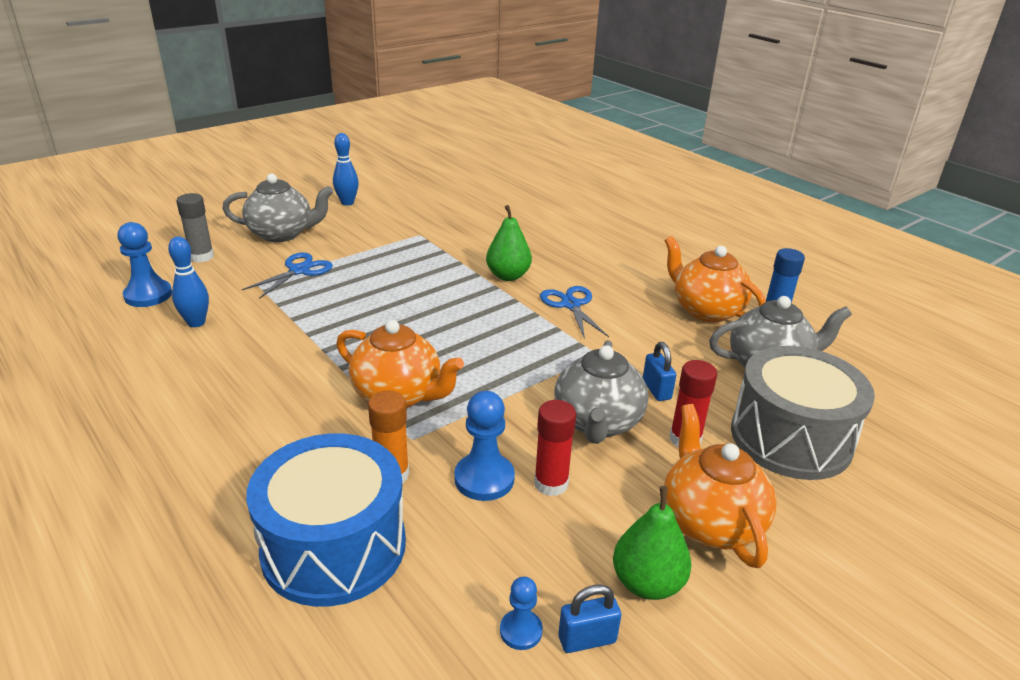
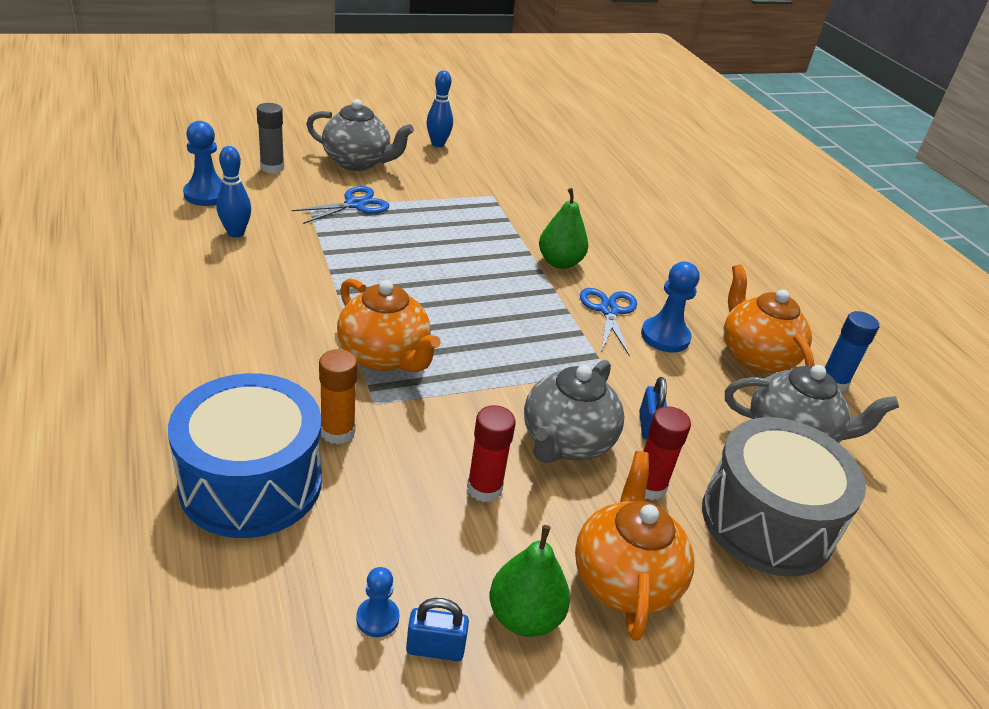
camera: 15 degrees right, 5 degrees up
blue pawn [454,391,515,501] -> blue pawn moved to [641,262,699,353]

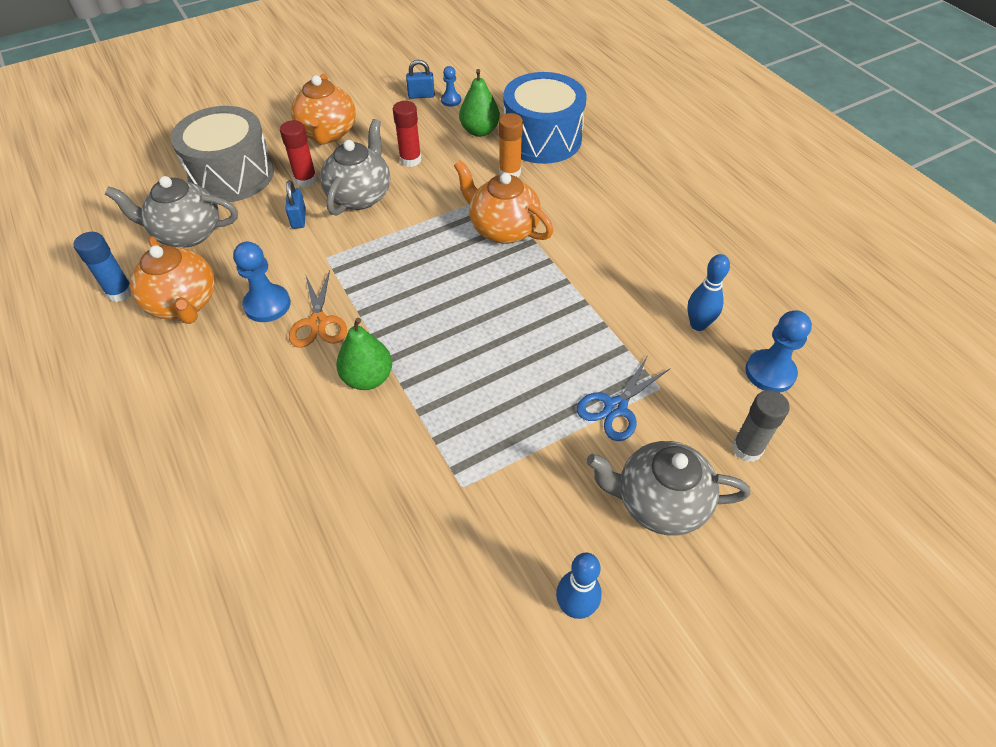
camera: 175 degrees right, 15 degrees up
green pear [490,525,570,637] -> green pear moved to [459,69,500,137]
blue scissors [580,288,637,356] -> orange scissors [289,270,347,348]

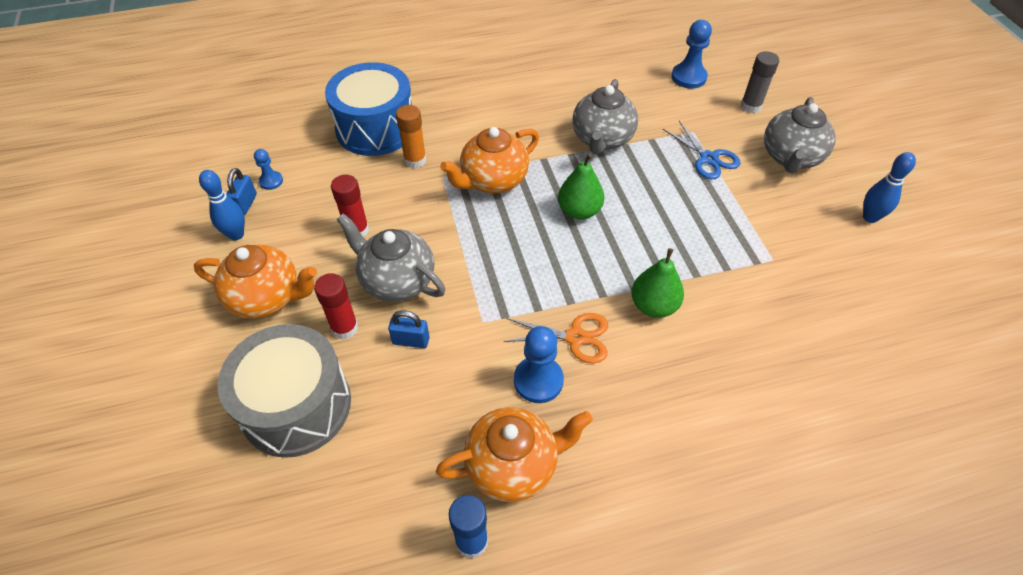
camera: 75 degrees left, 0 degrees up
grey teapot [105,176,238,247] -> grey teapot moved to [572,79,638,155]
green pear [459,69,500,137] -> green pear moved to [558,154,604,220]
blue bowling pin [687,254,730,331] -> blue bowling pin moved to [199,170,245,240]

